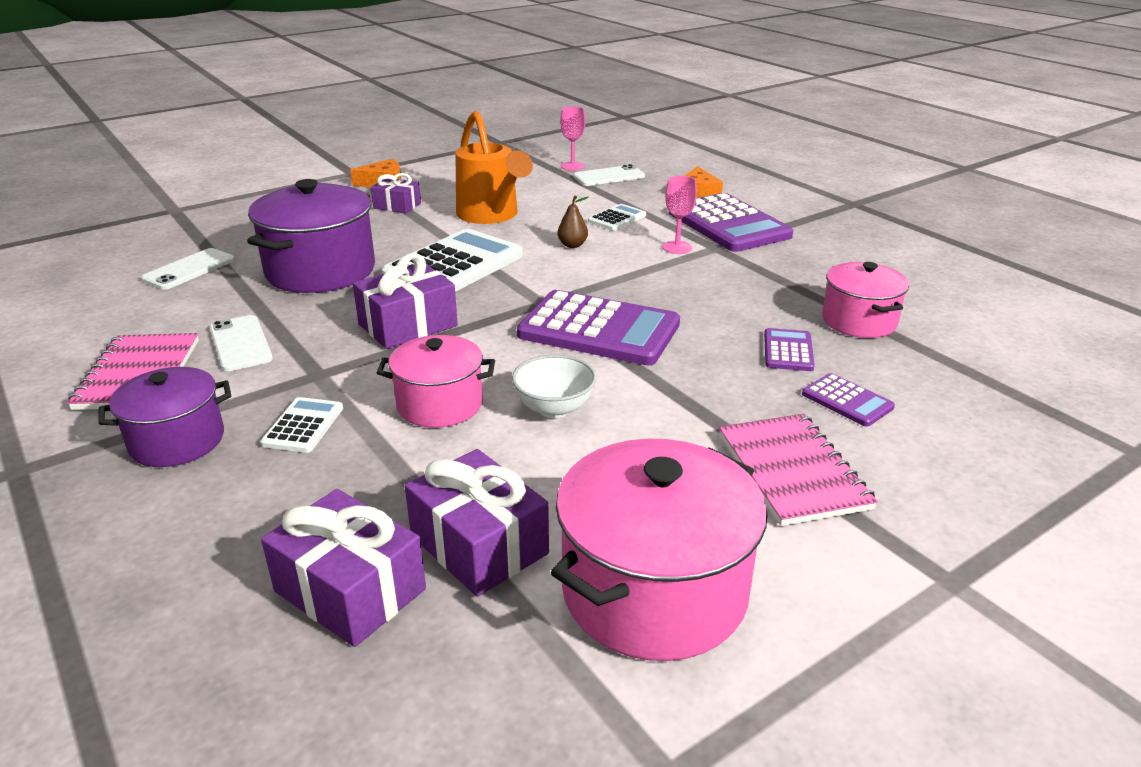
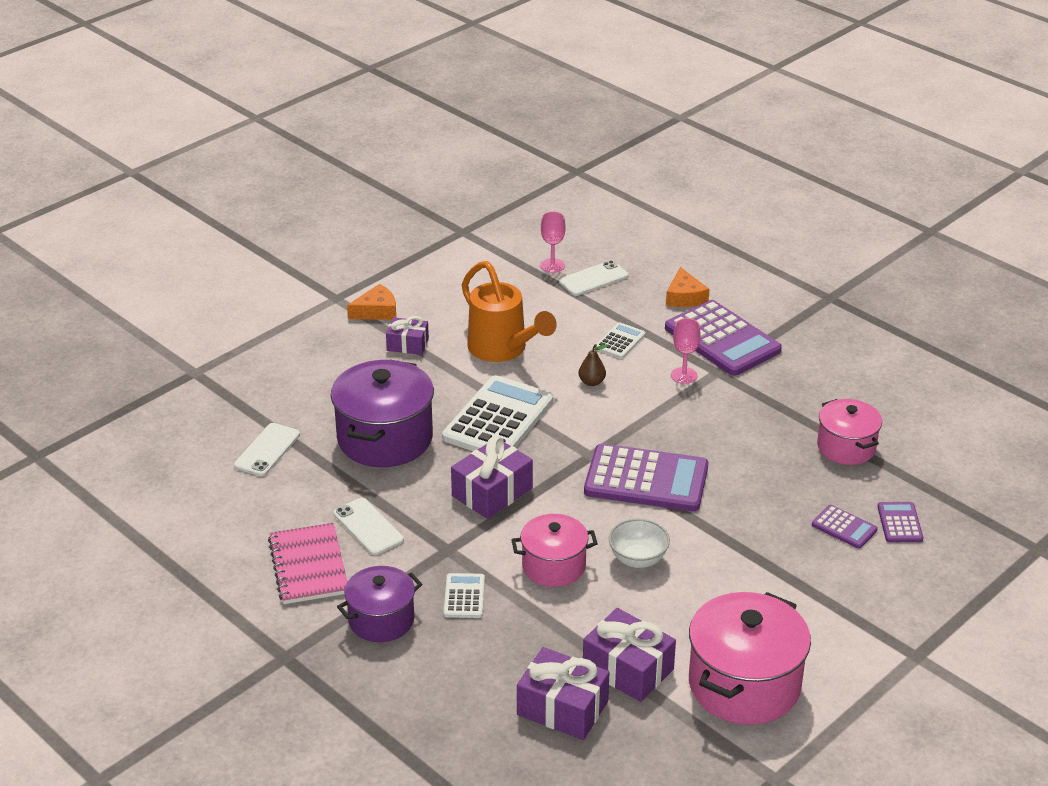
camera: 10 degrees left, 5 degrees up
pink notebook [719,414,878,526] -> none
purple calculator [764,328,815,371] -> purple calculator moved to [878,502,923,542]

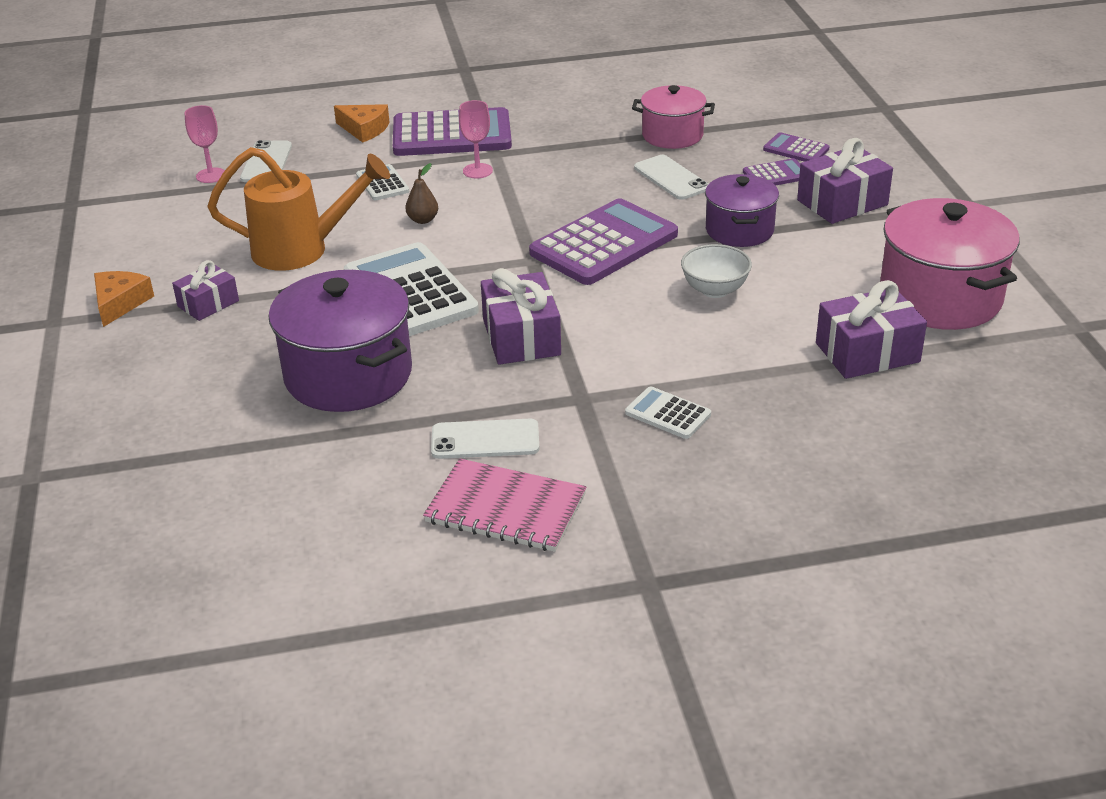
camera: 55 degrees left, 0 degrees up
white phone [234,423,300,476] -> white phone moved to [634,155,708,200]
purple pot [337,566,422,642] -> purple pot moved to [705,174,779,247]
pink pot [511,514,597,587] -> none
purple gift [517,647,610,740] -> purple gift moved to [797,138,893,224]

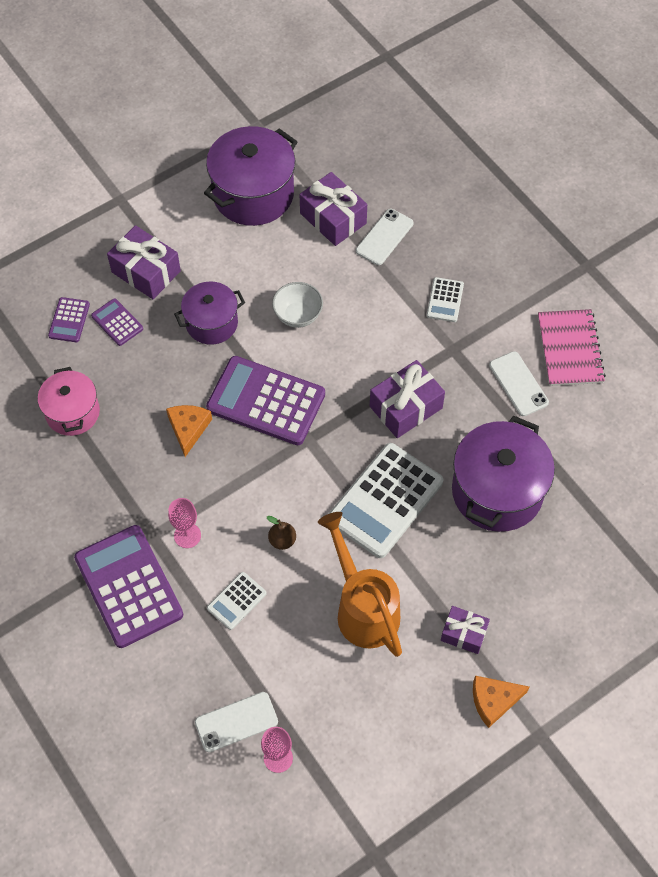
camera: 115 degrees left, 25 degrees up
orange cheese [334,104,390,143] -> orange cheese moved to [166,405,212,457]
white phone [634,155,708,200] -> white phone moved to [356,209,413,265]
pink pot [880,198,1020,330] -> purple pot [204,126,297,226]

